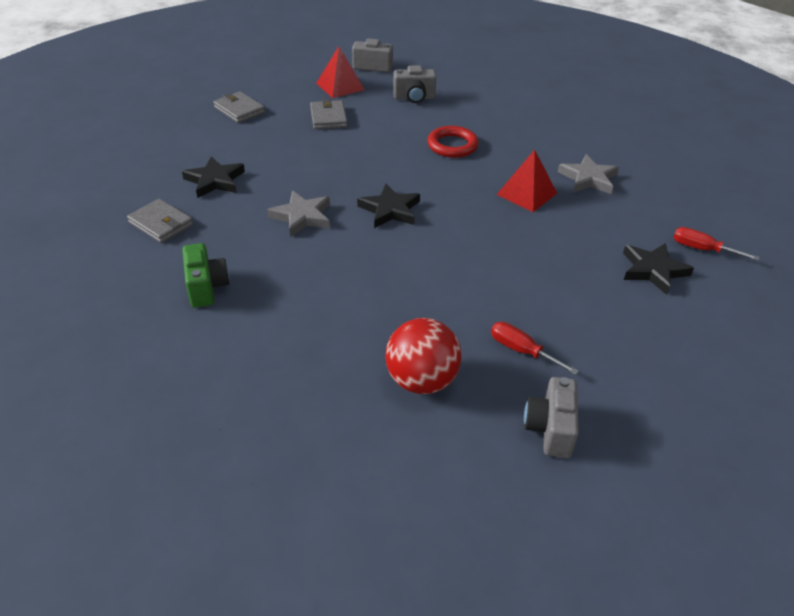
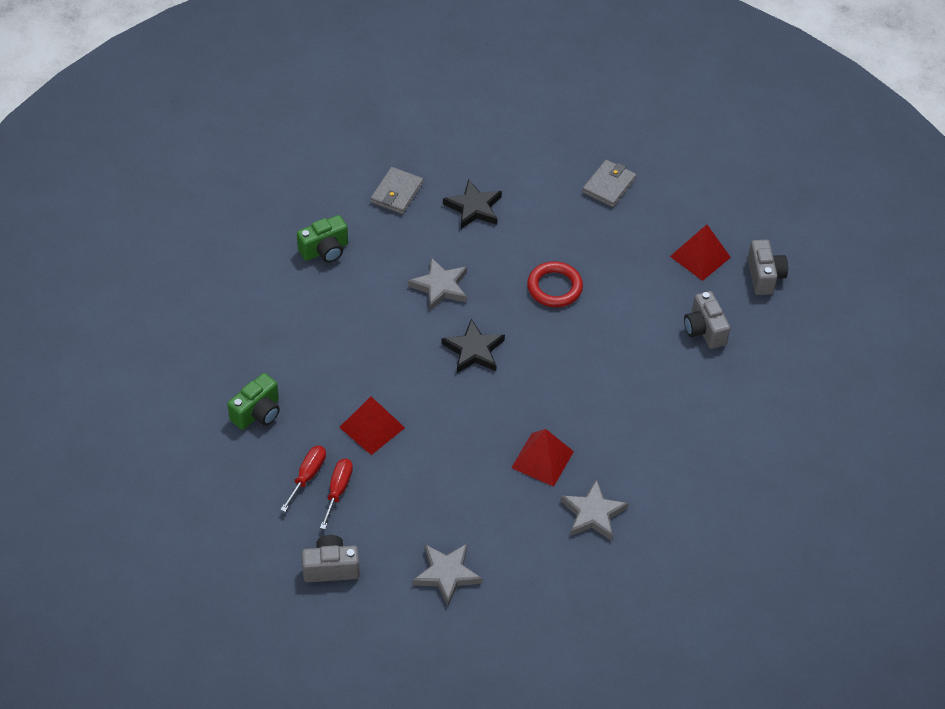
camera: 75 degrees right, 10 degrees up
grey wallet [310,99,347,129] -> none
red ball [385,318,462,394] -> green camera [227,373,280,430]
red ring [427,126,479,158] -> red ring moved to [527,261,583,307]
grey camera [524,377,579,458] -> grey camera moved to [302,535,360,582]
black star [623,243,694,295] -> grey star [413,544,482,606]
red screwdriver [673,227,760,261] -> red screwdriver moved to [320,459,353,529]
none -> red pyramid [339,397,405,455]

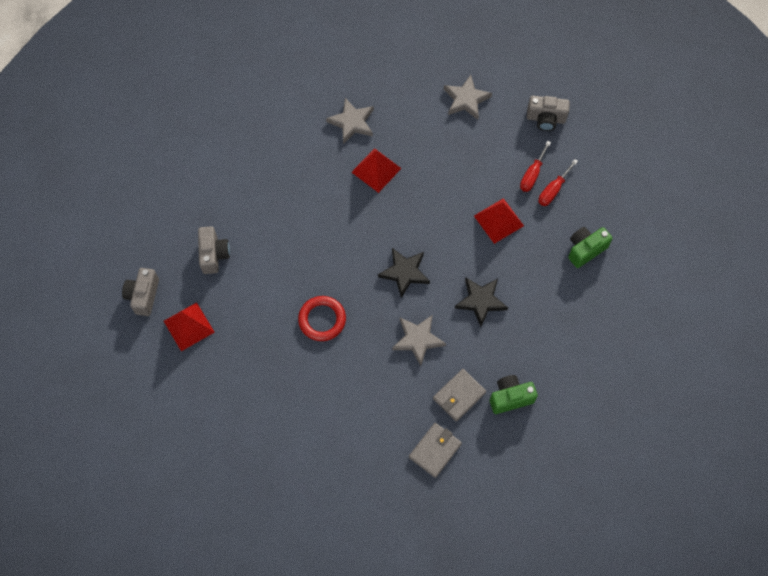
camera: 165 degrees left, 15 degrees up
black star [443,179,502,229] -> black star moved to [455,278,508,327]
grey wallet [582,160,636,207] -> grey wallet moved to [433,369,486,421]

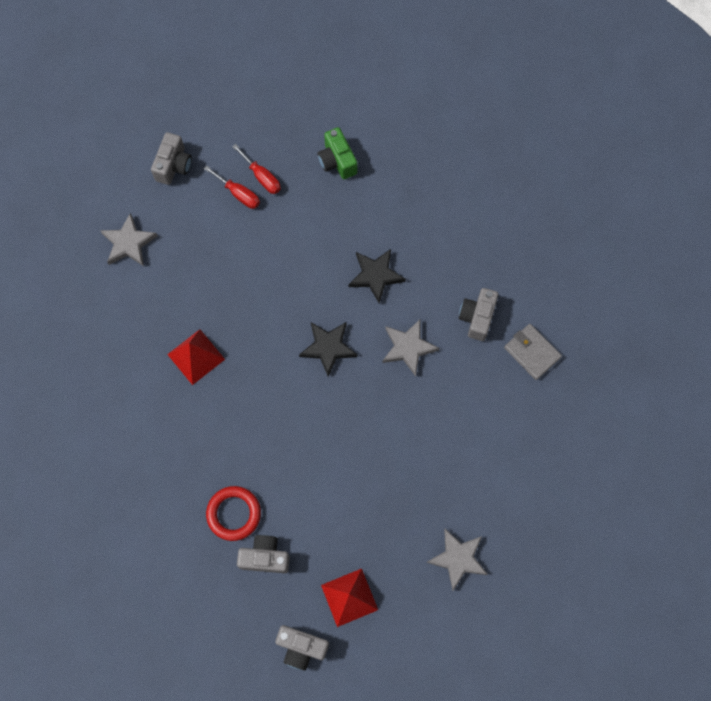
camera: 80 degrees left, 5 degrees up
red ring [298,296,346,341] -> red ring moved to [206,486,261,541]
grey star [326,98,374,144] -> grey star moved to [426,529,488,591]
grey wallet [433,369,486,421] -> grey camera [459,288,498,341]
red pyramid [474,198,524,244] -> none
green camera [490,375,538,414] -> none

